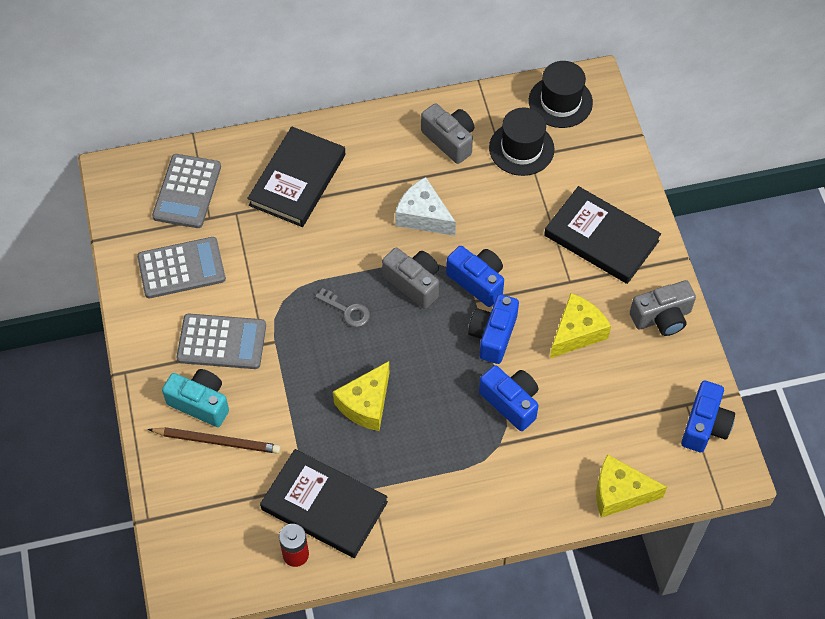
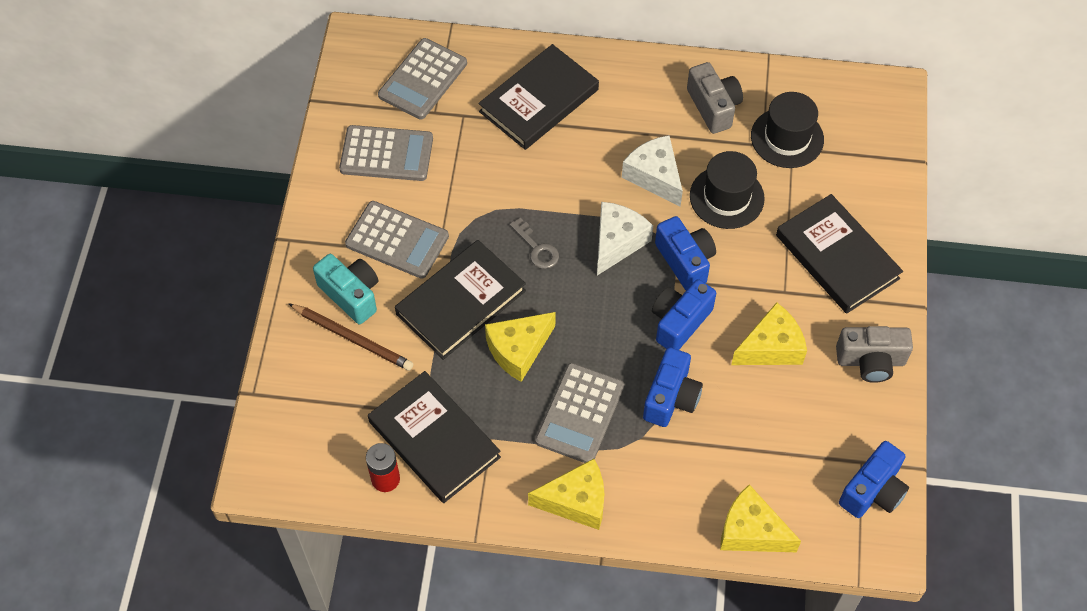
camera: 20 degrees right, 0 degrees up
grey camera [382,248,439,309] -> white cheese [597,202,653,276]
blue camera [479,365,539,431] -> blue camera turned 45 degrees clockwise [643,347,703,427]
black hat [529,61,593,128] -> black hat moved to [690,151,765,229]
none -> black book [395,240,526,360]
none -> yellow cheese [528,459,604,530]
none -> grey calculator [535,363,624,463]

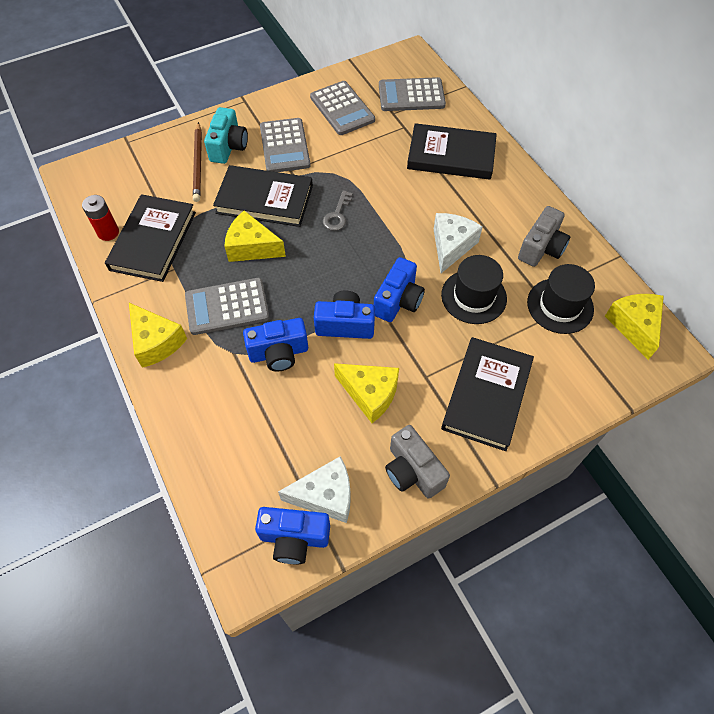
camera: 55 degrees right, 0 degrees up
white cheese [597,202,653,276] -> white cheese moved to [278,456,351,523]
yellow cheese [720,484,801,552] -> yellow cheese moved to [605,294,664,360]

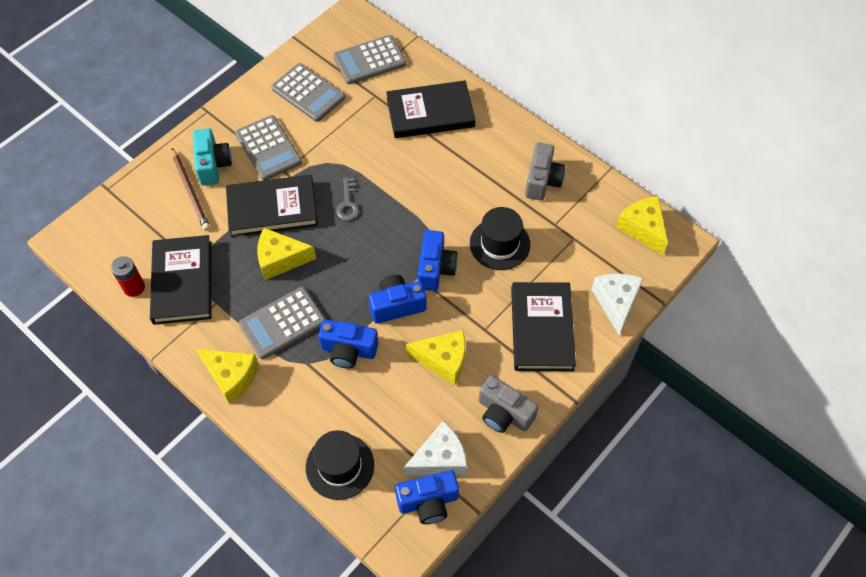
camera: 20 degrees left, 0 degrees up
blue camera [243,318,308,371] -> blue camera turned 45 degrees clockwise [318,319,378,369]
white cheese [434,213,483,273] -> white cheese moved to [591,274,643,335]
black hat [527,264,595,334] -> black hat moved to [306,430,374,500]

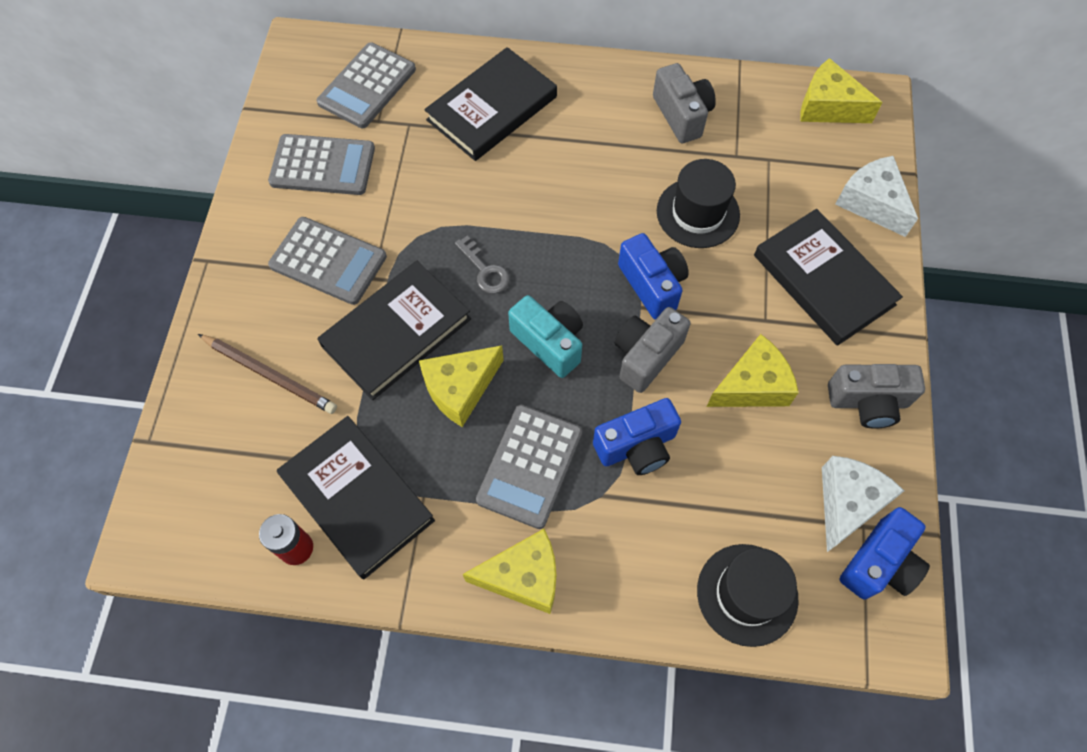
camera: 35 degrees left, 5 degrees up
turquoise camera [193,128,232,186] -> turquoise camera moved to [508,295,583,378]
blue camera [369,275,427,323] -> grey camera [615,307,691,393]

